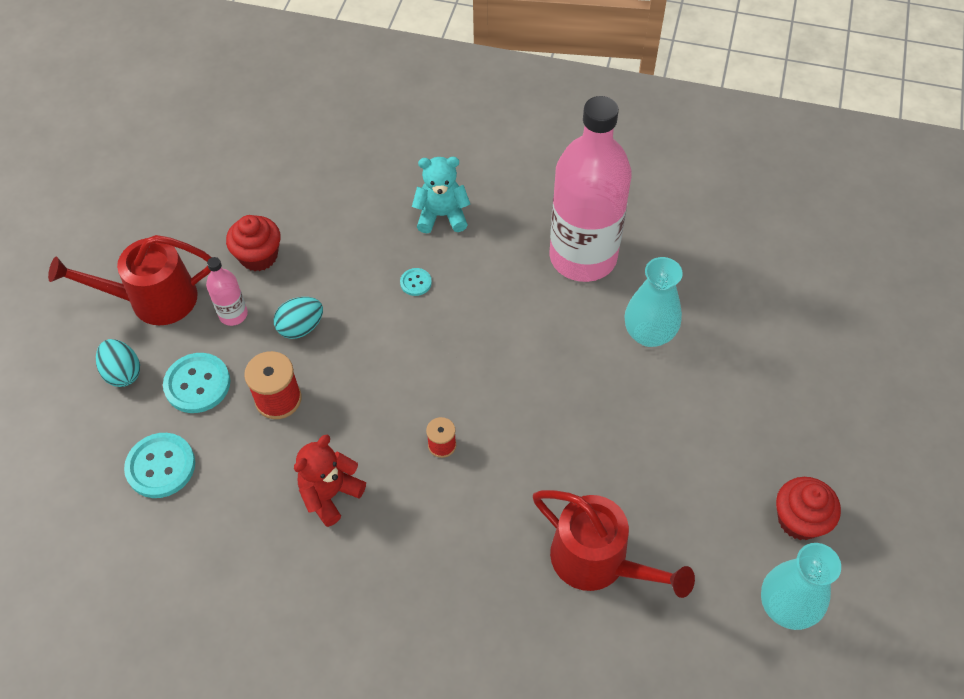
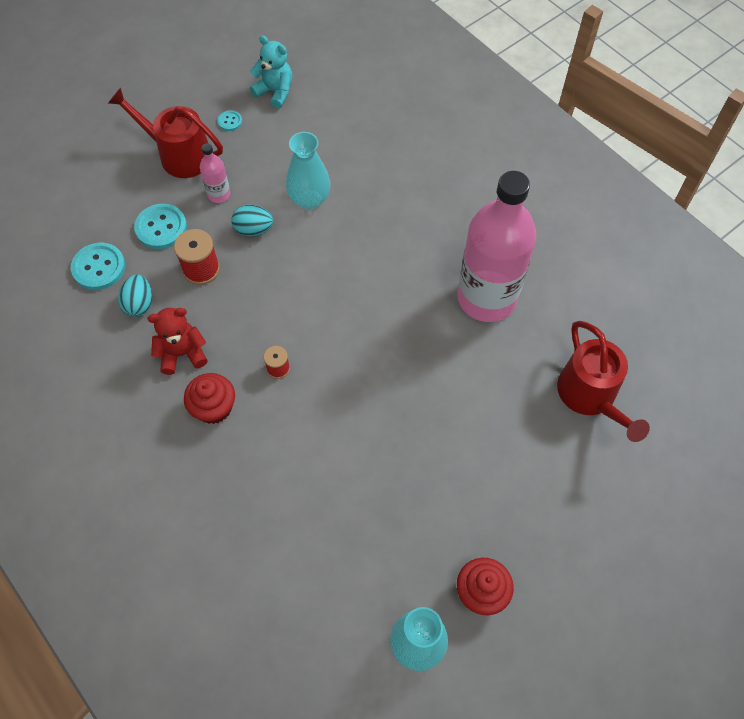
camera: 35 degrees right, 5 degrees up
turquoise egg [96,339,140,387] -> turquoise egg moved to [118,274,152,317]
red cupcake [226,215,281,271] -> red cupcake moved to [184,373,235,424]
turquoise button [400,268,432,296] -> turquoise button moved to [218,110,242,131]
turquoise teddy bear [412,157,470,233] -> turquoise teddy bear moved to [250,36,293,109]
red watering can [533,490,695,598] -> red watering can moved to [557,321,650,442]
turquoise vase [624,257,683,347] -> turquoise vase moved to [286,132,331,209]

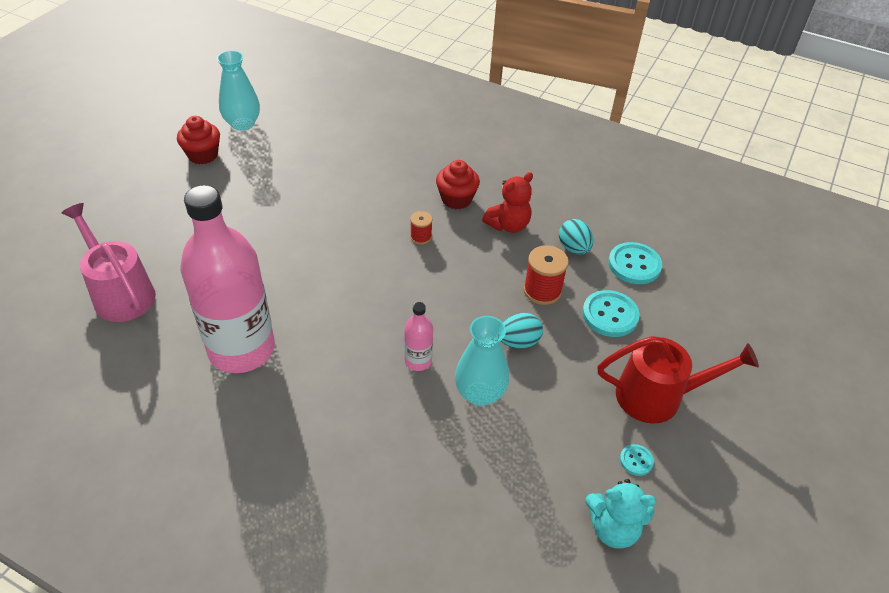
camera: 155 degrees right, 15 degrees down
pink bottle [200,143,230,203] -> pink bottle moved to [404,302,433,371]
red watering can [557,321,650,442] -> pink watering can [62,203,156,322]

